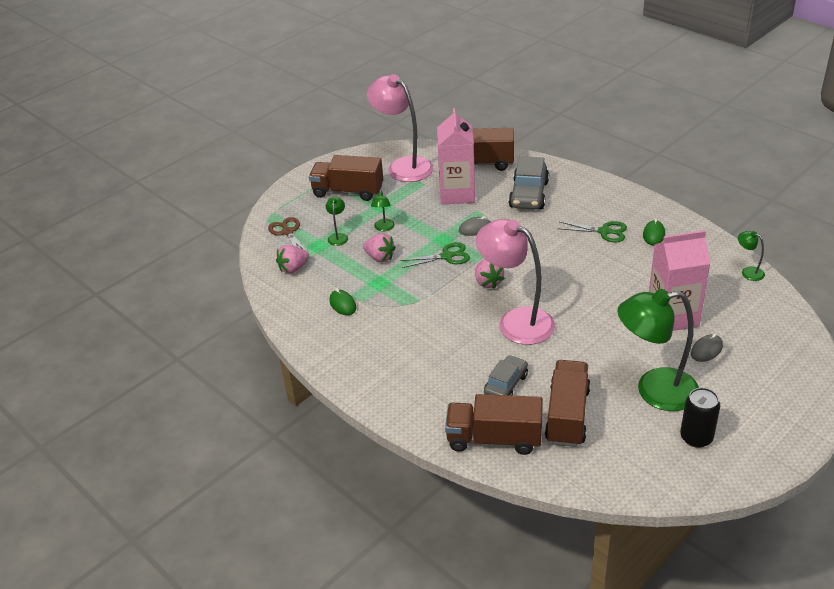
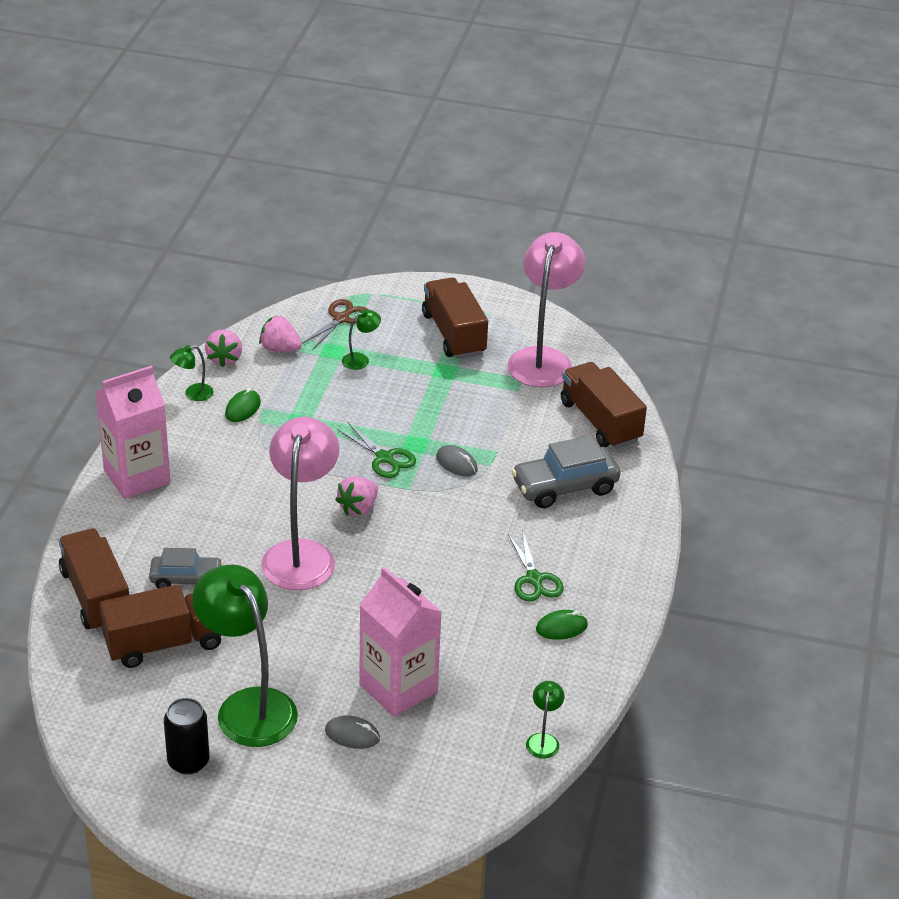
camera: 55 degrees right, 0 degrees up
pink strawberry [363,234,396,262] -> pink strawberry moved to [205,329,242,367]
green lamp [371,190,395,231] -> green lamp moved to [170,345,213,401]
pink carton [437,108,475,204] -> pink carton moved to [96,366,171,499]

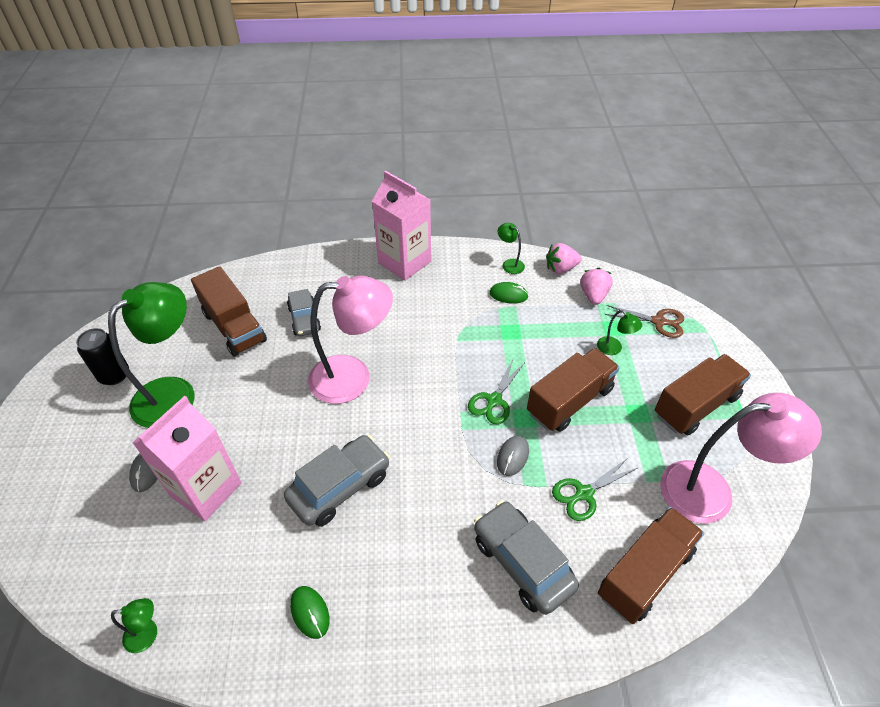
camera: 75 degrees right, 10 degrees up
brown truck [59,528,129,632] -> brown truck moved to [527,348,620,432]
pink strawberry [335,476,378,516] -> none
green scissors [508,533,564,602] -> green scissors moved to [552,457,639,521]
none -> grey car [284,435,390,526]

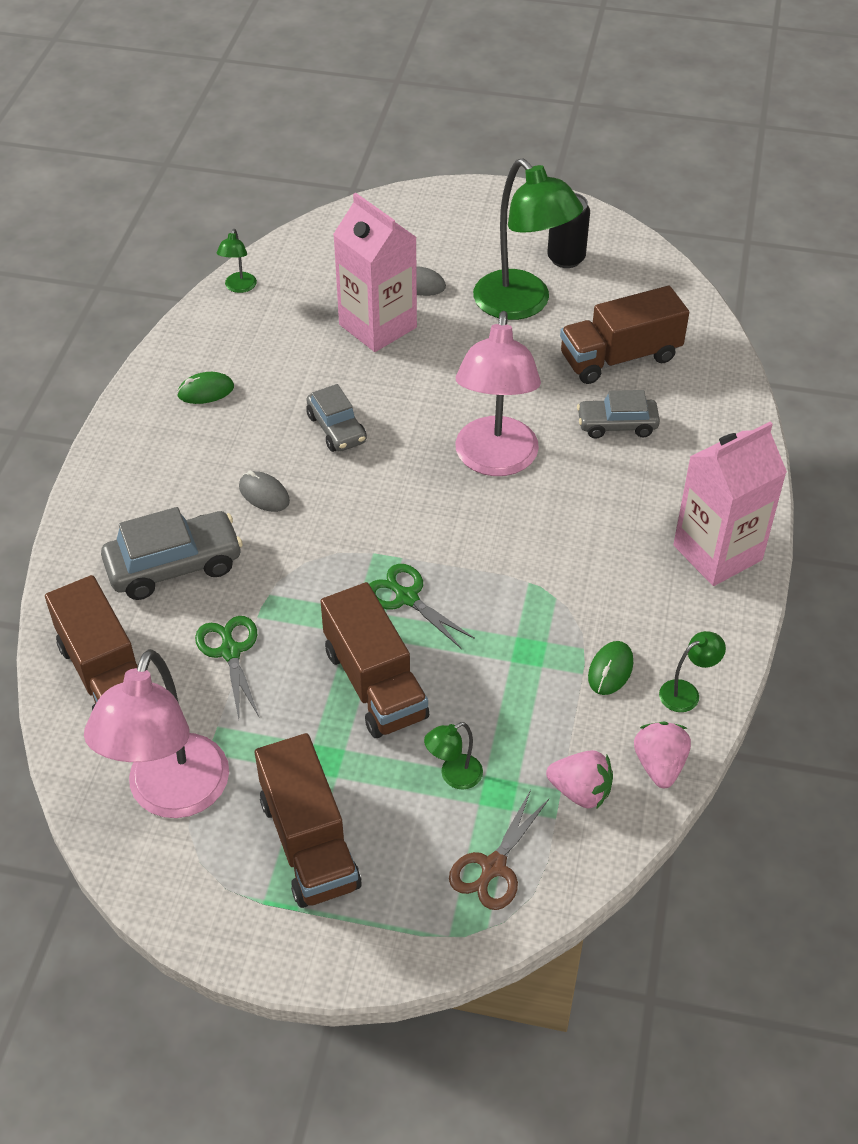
camera: 105 degrees right, 0 degrees up
grey car [284,435,390,526] -> grey car [306,384,367,452], size x0.65
grey mouse [497,435,529,476] -> grey mouse moved to [239,471,290,512]

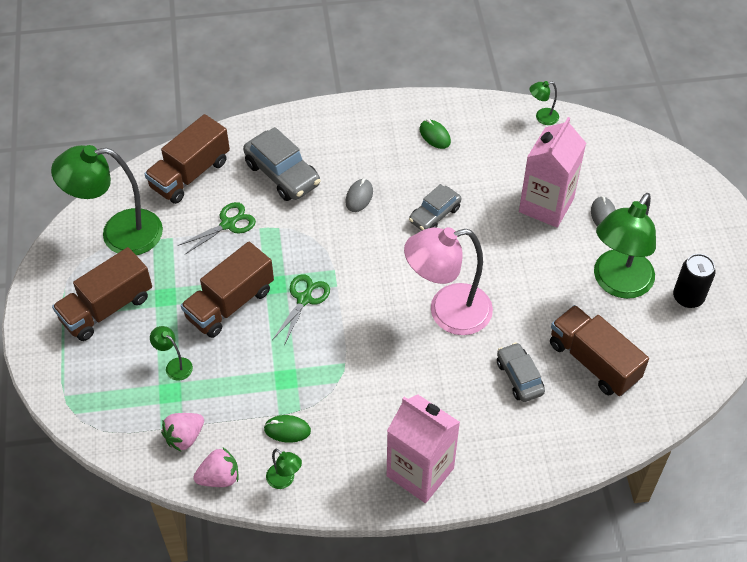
camera: 70 degrees right, 5 degrees up
pink lamp [84,649,229,818] -> green lamp [51,145,163,255]
brown scissors [449,790,550,910] -> none
pink strawberry [546,750,613,809] -> pink strawberry turned 45 degrees clockwise [161,413,204,452]

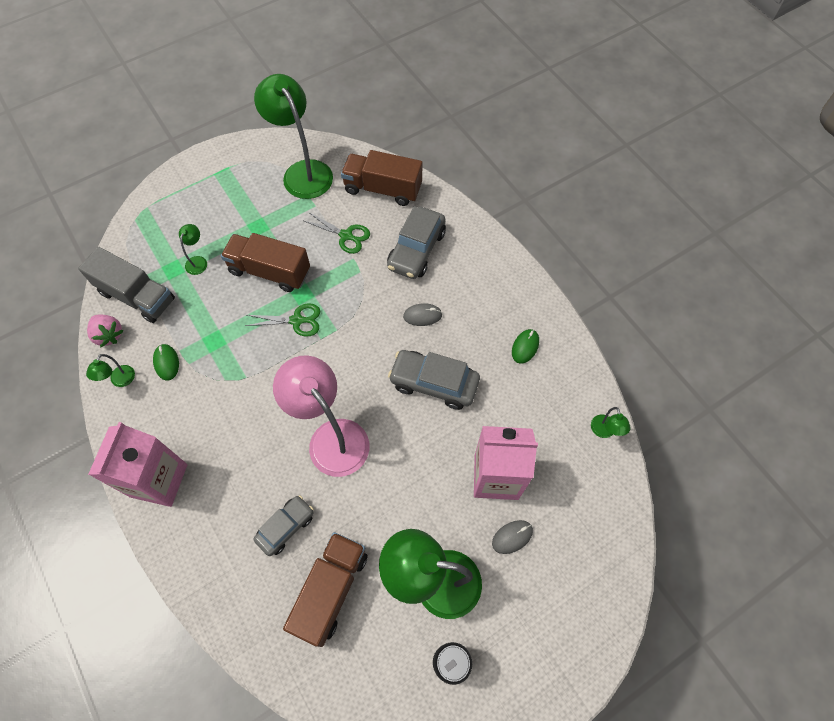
camera: 65 degrees right, 10 degrees up
brown truck [52,247,152,341] -> none
pink strawberry [161,413,204,452] -> grey truck [78,247,175,323]
grey car [409,184,461,231] -> grey car [388,350,480,410], size x1.54
green lamp [530,81,559,125] -> green lamp turned 150 degrees counterclockwise [591,407,631,438]

